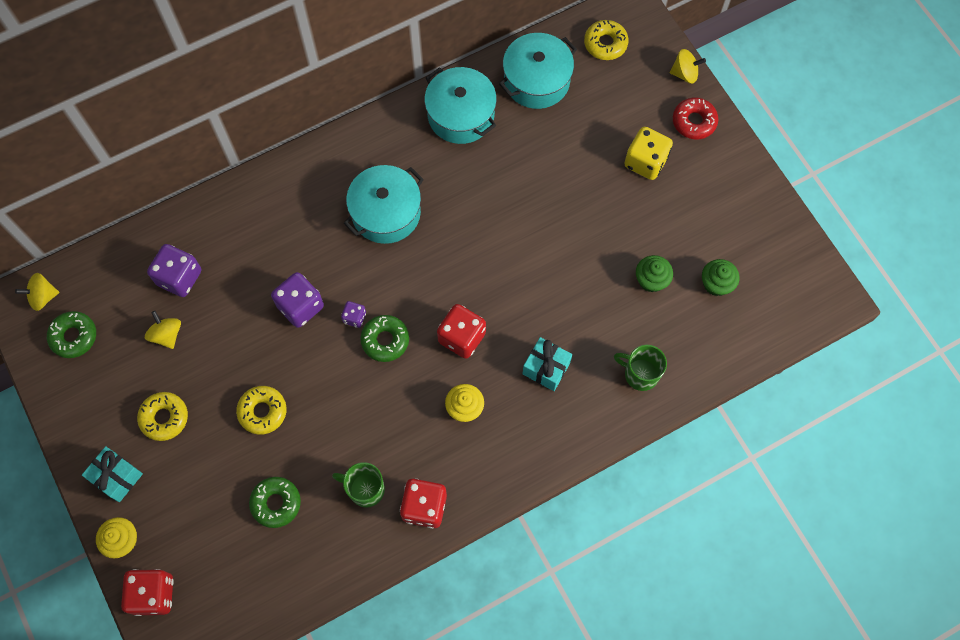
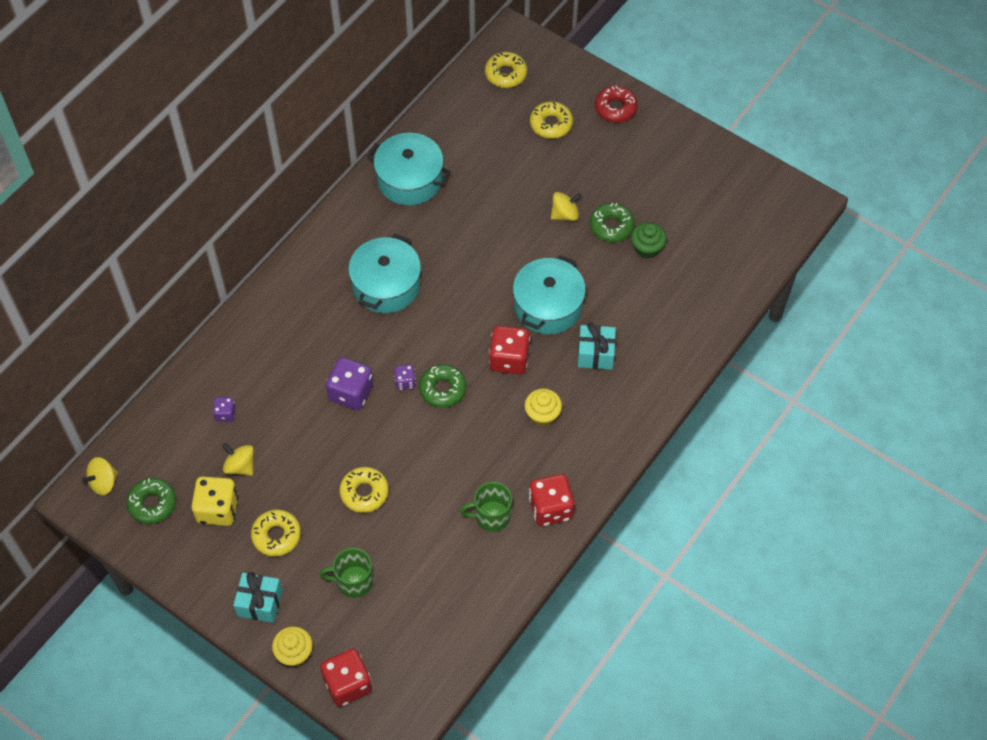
camera: 25 degrees left, 10 degrees down
purple dice [147,244,201,297] -> purple dice [212,397,235,422], size x0.52
green donut [249,477,301,528] -> green donut moved to [590,203,635,242]
turquoise pot [499,33,577,109] -> turquoise pot moved to [513,255,586,334]
green mug [614,345,667,391] -> green mug moved to [320,548,373,598]
yellow dice [624,127,673,180] -> yellow dice moved to [191,476,238,526]
yellow spinning top [670,49,706,84] -> yellow spinning top moved to [551,192,581,221]
green cupcake [702,259,739,296] -> none
none -> yellow donut [530,101,573,139]

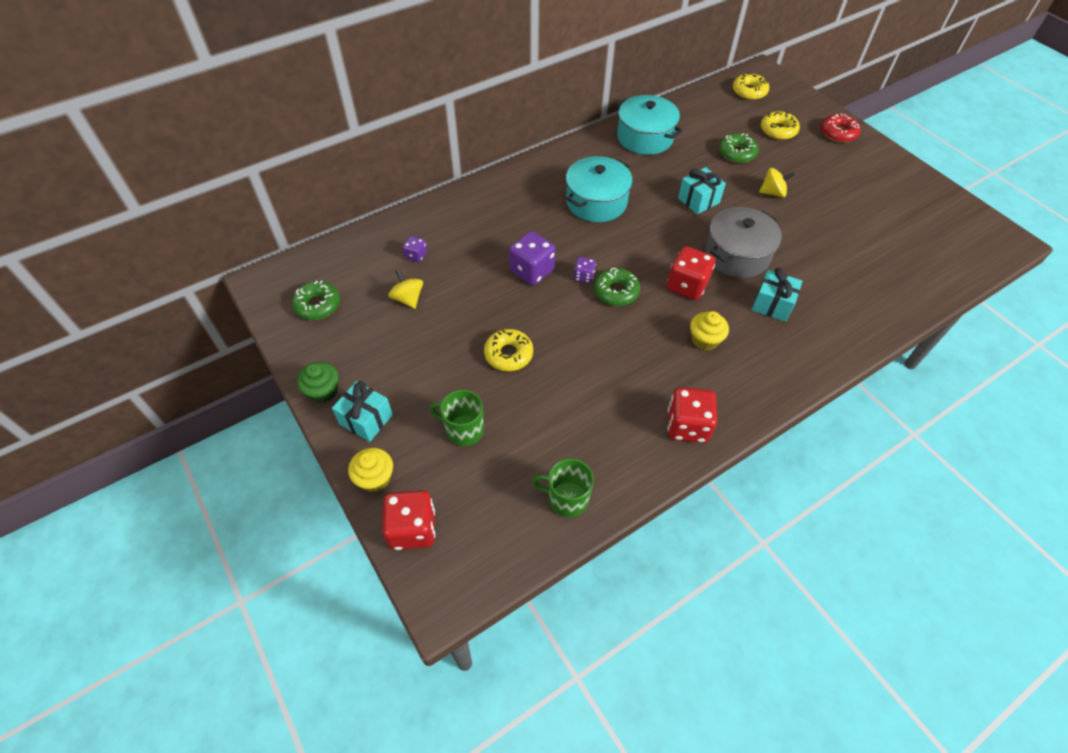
camera: 20 degrees right, 5 degrees down
yellow spinning top [82,457,118,495] -> none
yellow dice [191,476,238,526] -> none
yellow donut [251,509,301,557] -> none
green mug [460,482,512,532] -> green mug moved to [532,458,594,517]
turquoise pot [513,255,586,334] -> grey pot [705,207,782,278]
green donut [590,203,635,242] -> green donut moved to [719,133,759,163]
green cupcake [631,222,667,258] -> green cupcake moved to [297,362,339,403]
none -> turquoise gift [678,167,726,214]

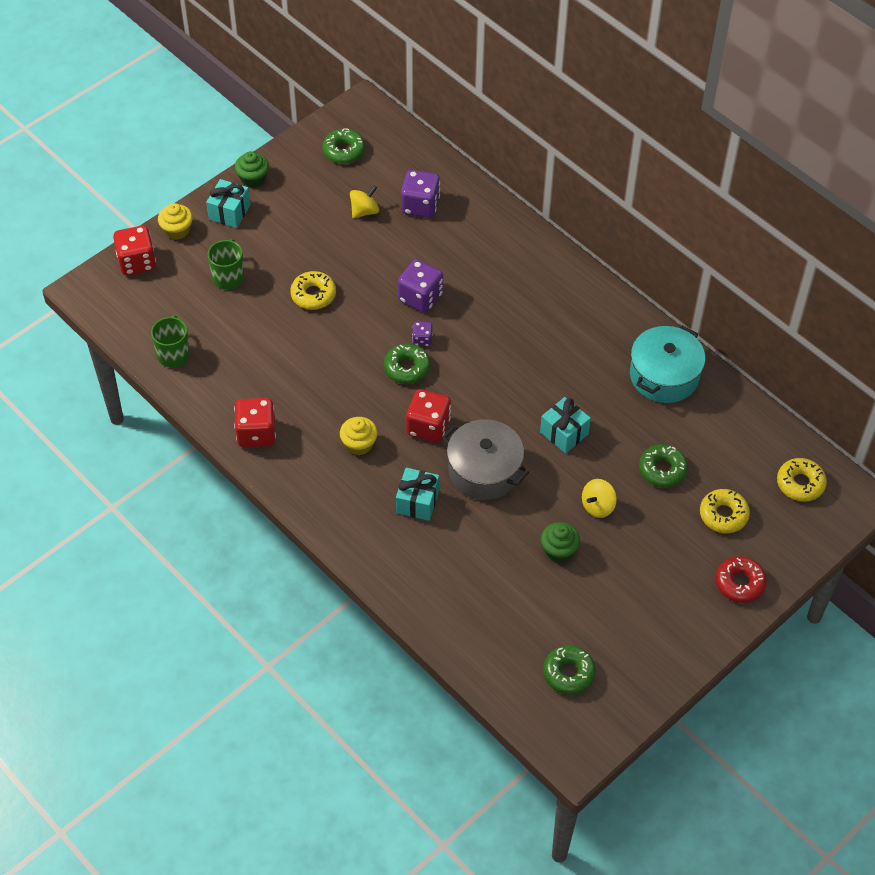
camera: 80 degrees right, 0 degrees up
purple dice [403,236,427,262] -> purple dice [401,170,440,218], size x1.90
turquoise pot [566,156,633,222] -> none
yellow spinning top [759,168,795,198] -> yellow spinning top turned 60 degrees clockwise [582,479,617,518]
none -> green cupcake [541,522,580,562]
none -> green donut [543,645,596,695]

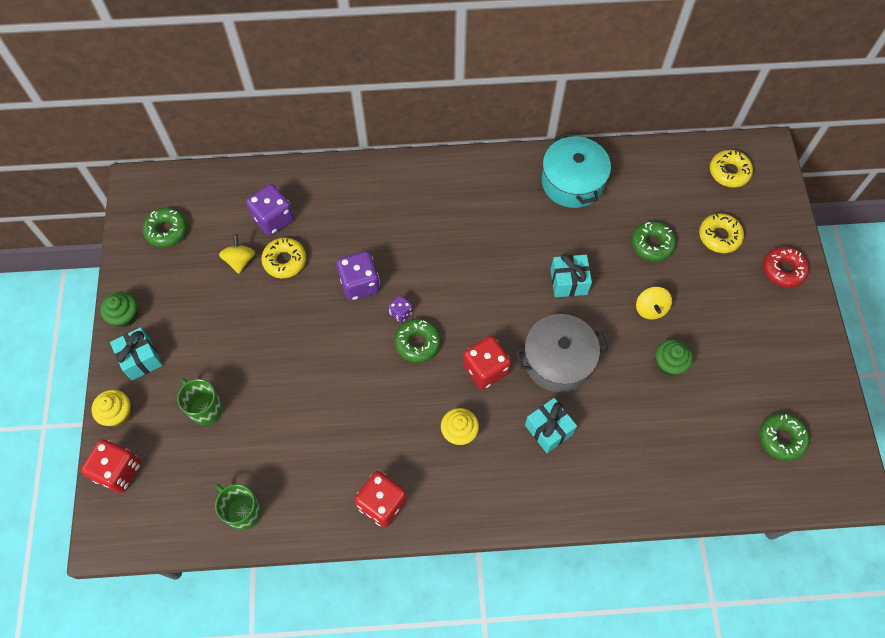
camera: 50 degrees left, 10 degrees up
yellow donut [290,271,336,310] -> yellow donut moved to [261,238,306,278]

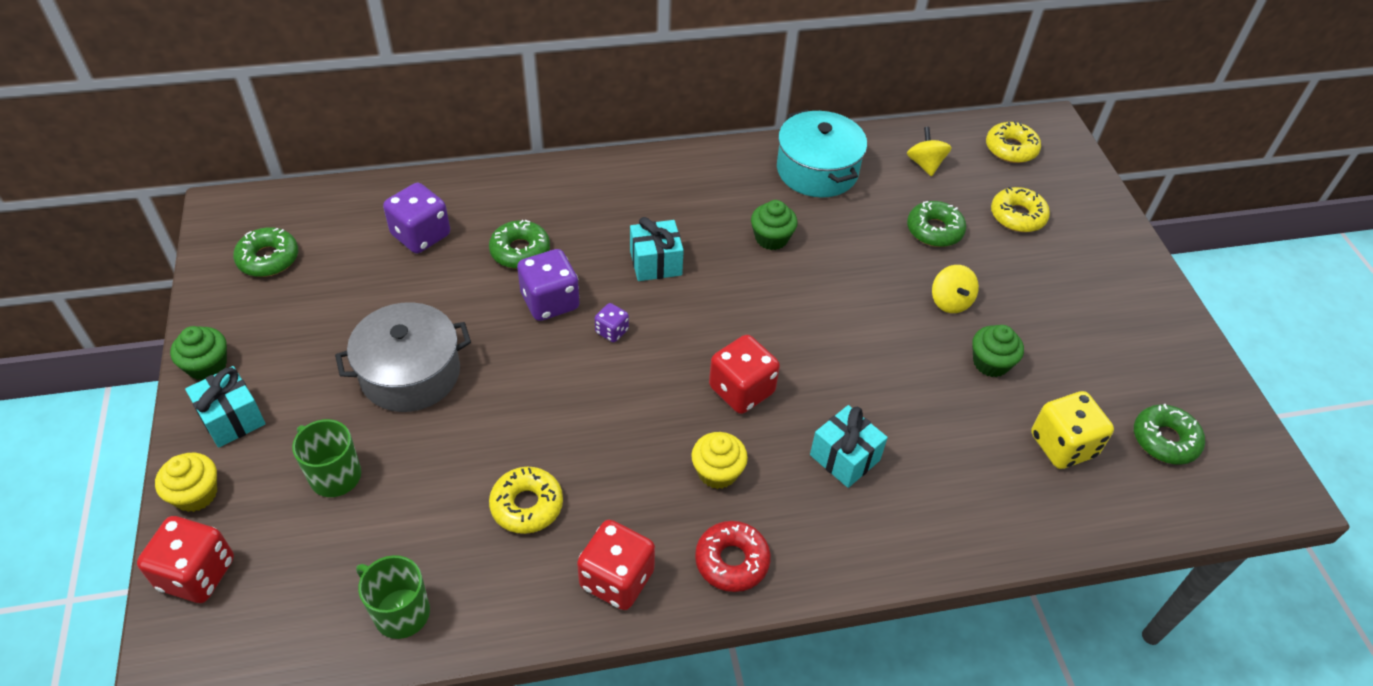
camera: 10 degrees left, 15 degrees down
yellow spinning top [219,234,255,274] -> yellow spinning top moved to [907,127,952,176]
yellow donut [261,238,306,278] -> yellow donut moved to [489,467,563,534]
green donut [394,319,441,363] -> green donut moved to [489,220,550,269]
grey pot [516,314,608,392] -> grey pot moved to [335,302,471,412]
turquoise gift [551,254,592,297] -> turquoise gift moved to [630,217,684,281]
red donut [763,246,809,288] -> red donut moved to [695,521,771,592]
none -> green cupcake [751,200,798,250]
none -> yellow dice [1031,391,1114,469]

